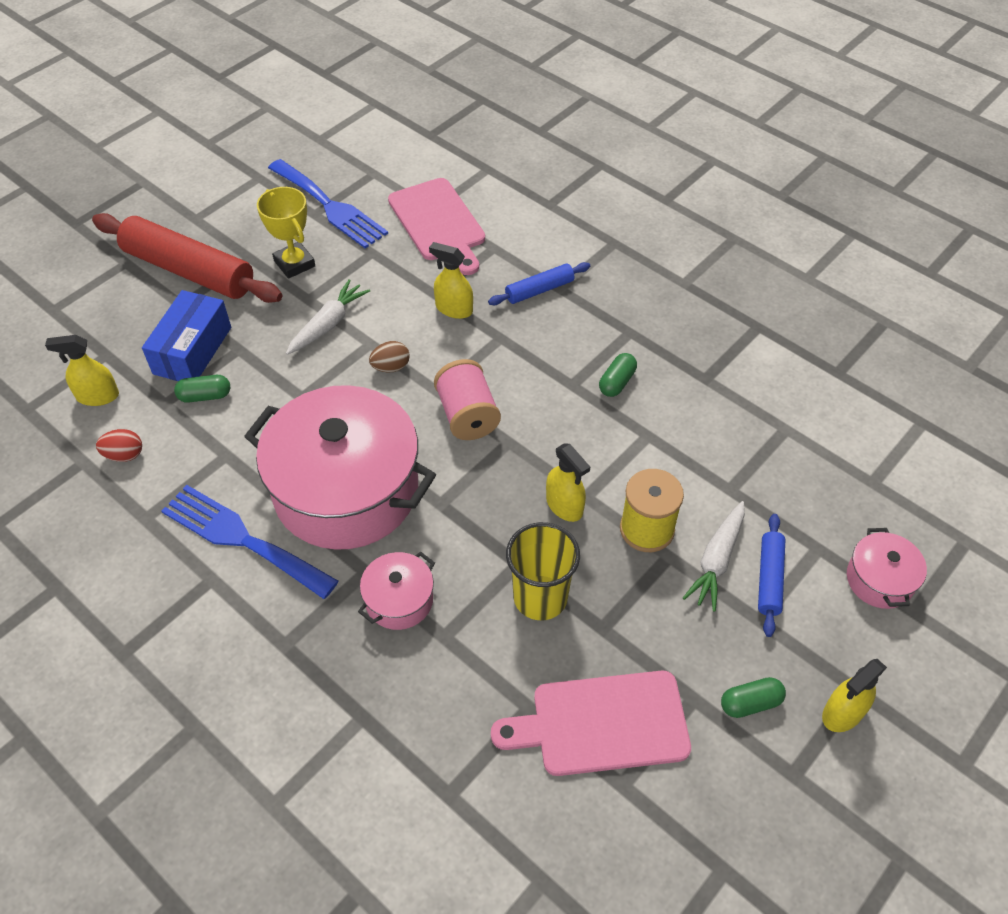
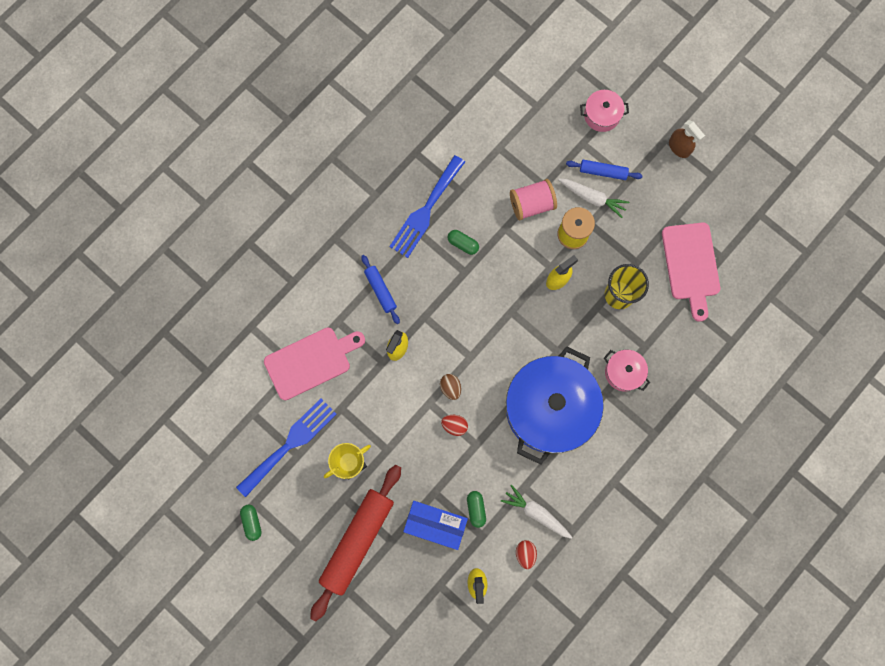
camera: 90 degrees left, 25 degrees up
blue fork [161,485,338,599] -> blue fork moved to [389,155,465,258]
pink pot [244,385,436,550] -> blue pot [506,346,604,465]
white carrot [286,279,370,355] -> white carrot moved to [501,484,573,539]
pink spool [434,359,501,440] -> pink spool moved to [510,179,557,221]
green capsule [721,677,786,718] -> green capsule moved to [240,505,262,541]
yellow spray bottle [822,659,887,732] -> brown spray bottle [669,120,705,158]
none -> red egg [441,415,468,436]

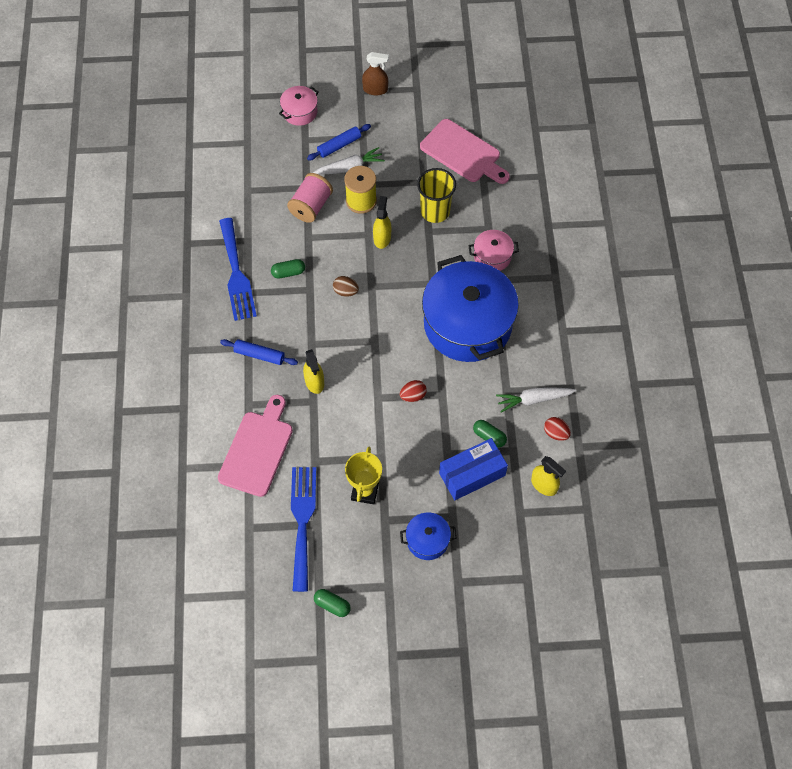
camera: 45 degrees left, 15 degrees down
red rolling pin [310,465,401,621] -> blue pot [400,512,457,560]
brown egg [440,374,461,400] -> brown egg moved to [333,276,359,297]

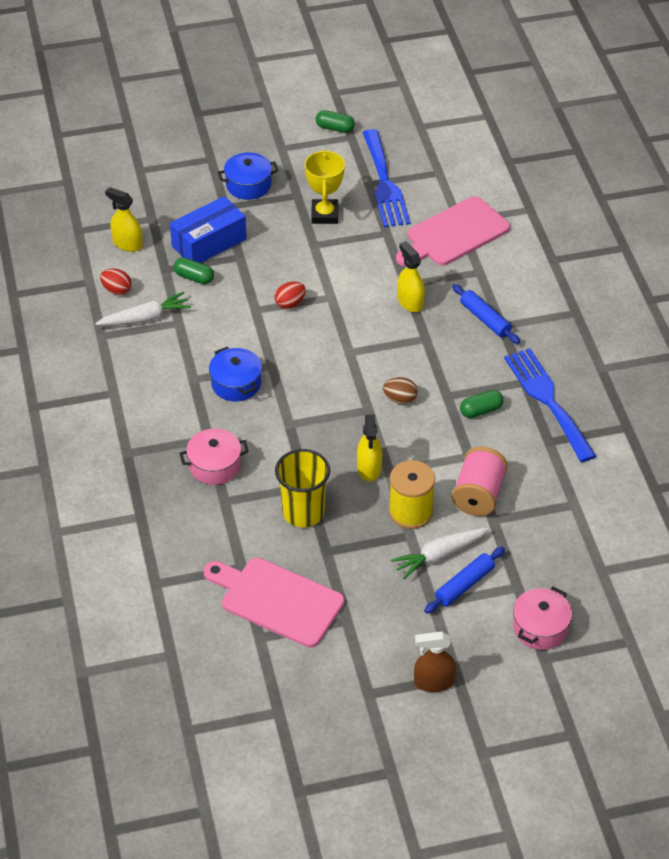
camera: 170 degrees right, 15 degrees down
pink cutting board [218,395,293,497] -> pink cutting board turned 45 degrees clockwise [396,196,510,266]
blue rolling pin [220,339,298,365] -> blue rolling pin turned 45 degrees clockwise [452,284,520,344]
blue pot [422,255,519,362] -> blue pot [209,347,262,402], size x0.44

